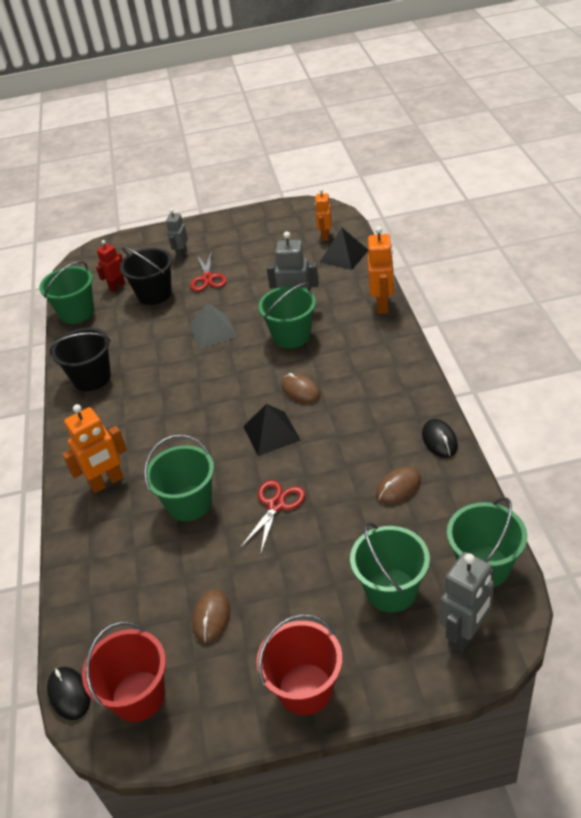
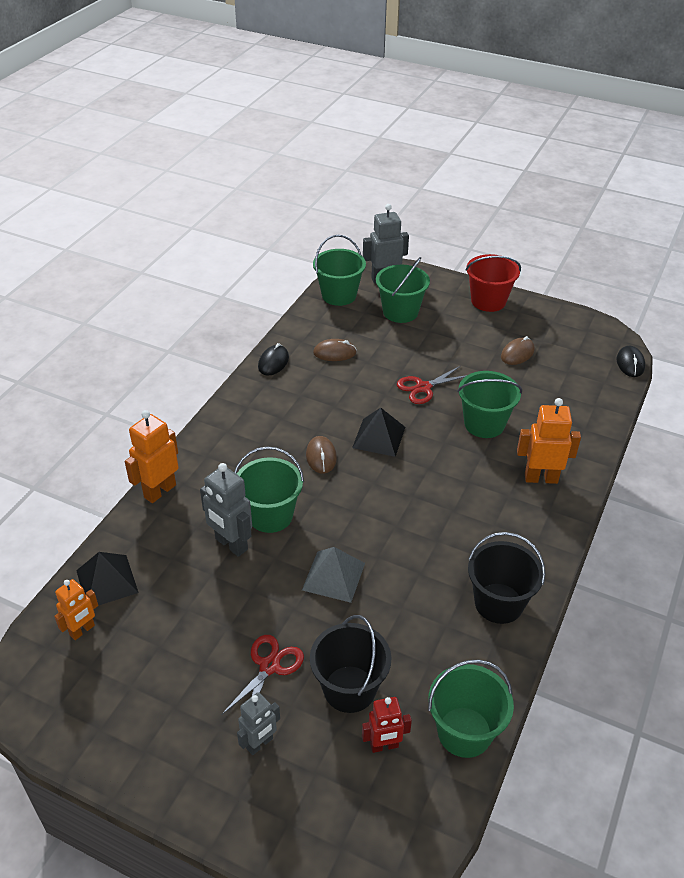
camera: 150 degrees left, 0 degrees up
red bucket [82,622,166,722] -> none

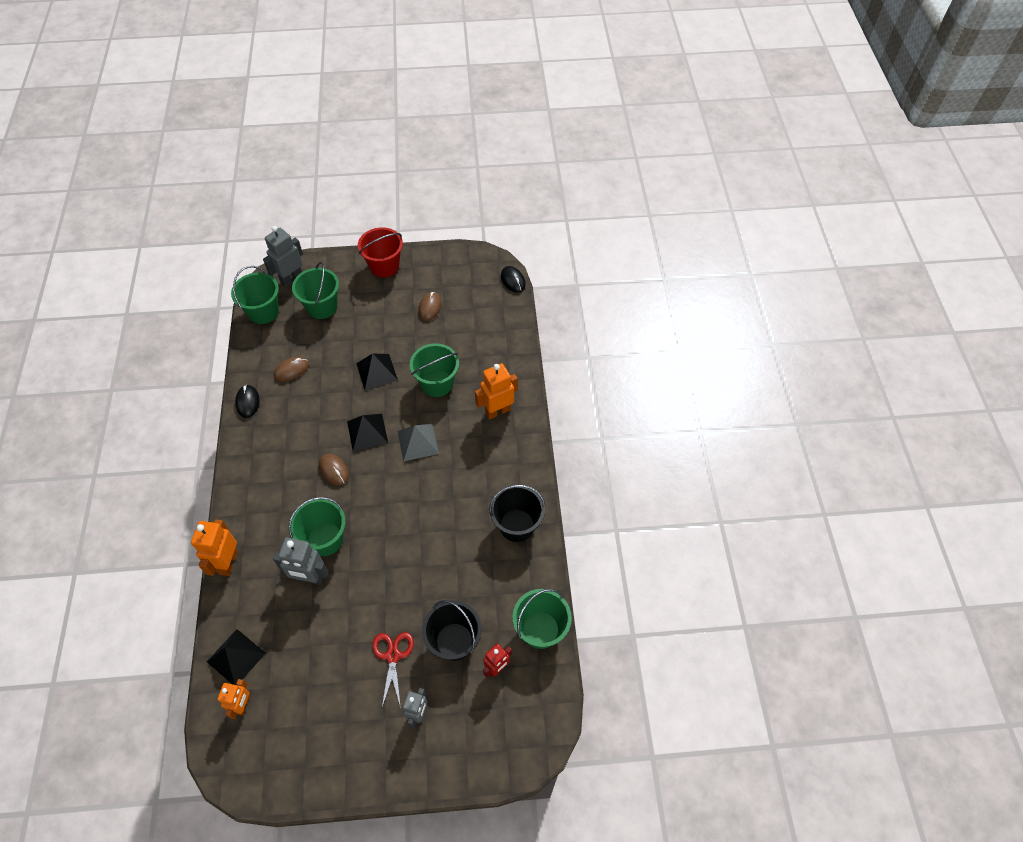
camera: 30 degrees left, 15 degrees up
grey pyramid [302,547,365,603] -> grey pyramid moved to [397,424,439,462]
red scissors [397,366,467,404] -> black pyramid [356,354,398,390]

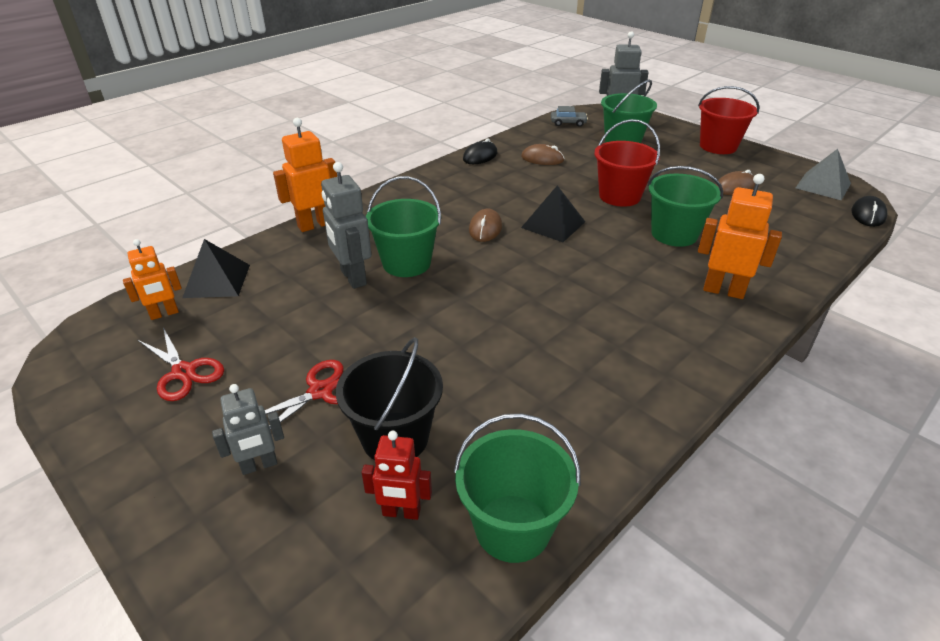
camera: 50 degrees right, 20 degrees down
green bucket [231,266,279,324] -> grey car [551,106,588,127]
black pyramid [356,354,398,390] -> red bucket [594,119,660,207]
grey pyramid [397,424,439,462] -> grey pyramid moved to [796,149,851,201]
black bucket [489,485,545,542] -> none
none -> red scissors [138,327,224,401]

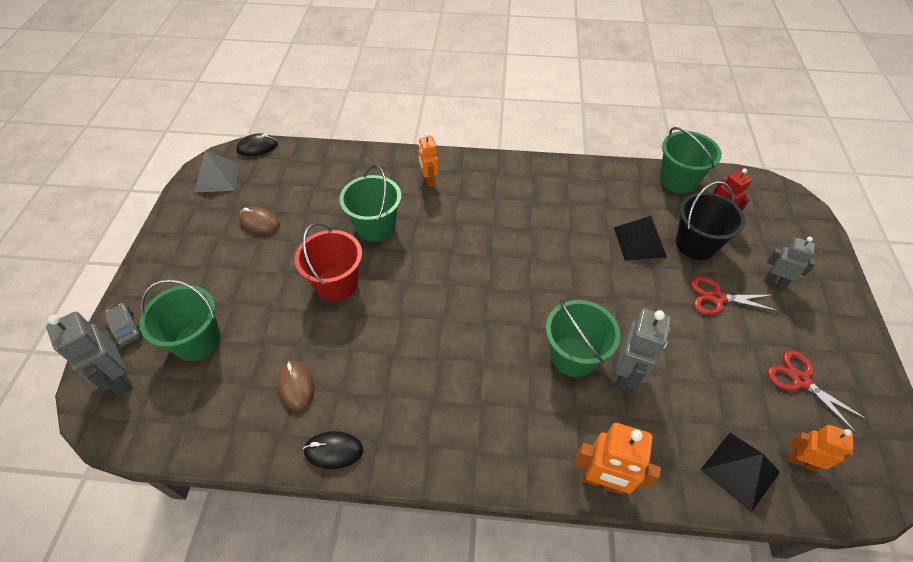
camera: 130 degrees left, 15 degrees up
red scissors [138,327,224,401] -> red scissors turned 45 degrees counterclockwise [767,350,868,434]
brown mouse [469,209,502,242] -> none
black pyramid [521,185,585,242] -> black pyramid moved to [614,216,667,260]
grey car [551,106,588,127] -> grey car moved to [105,303,142,347]
red bucket [698,86,759,154] -> none
orange robot [698,174,782,299] -> orange robot [418,133,439,187], size x0.65

